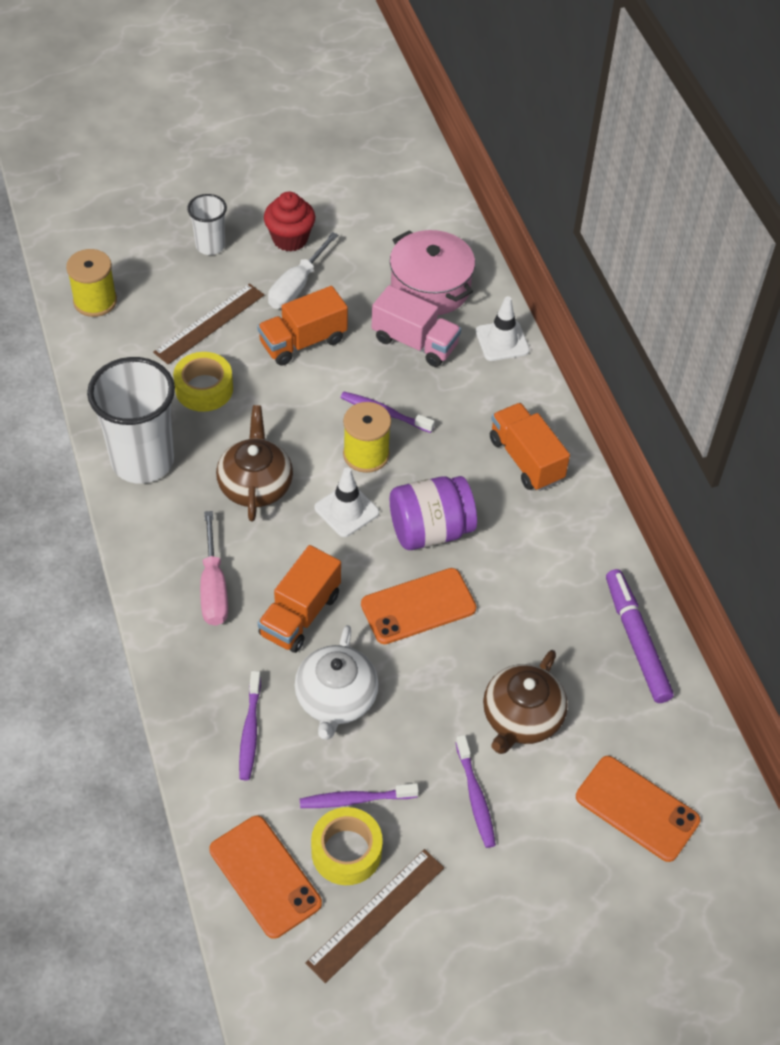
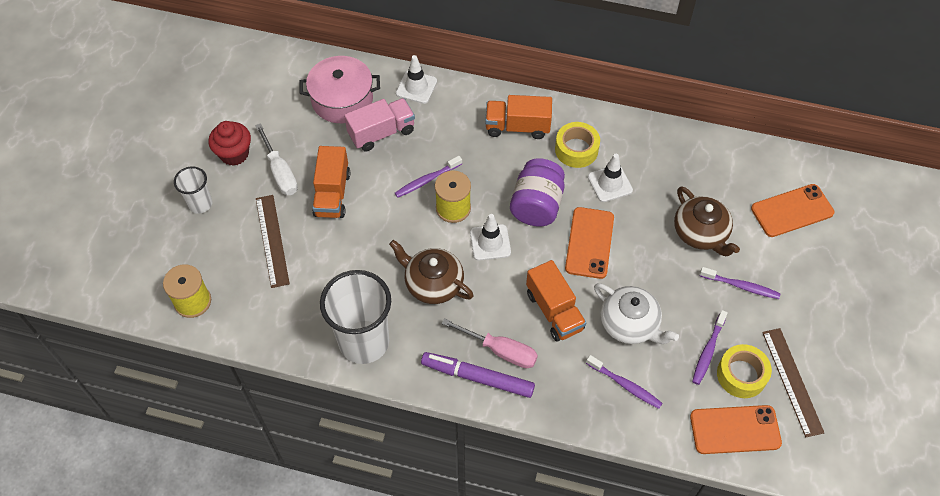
camera: 55 degrees left, 5 degrees up
yellow tape [173,352,233,412] -> yellow tape moved to [555,122,600,168]
purple marker [606,569,674,703] -> purple marker moved to [421,352,535,398]
none -> white traffic cone [588,154,633,202]

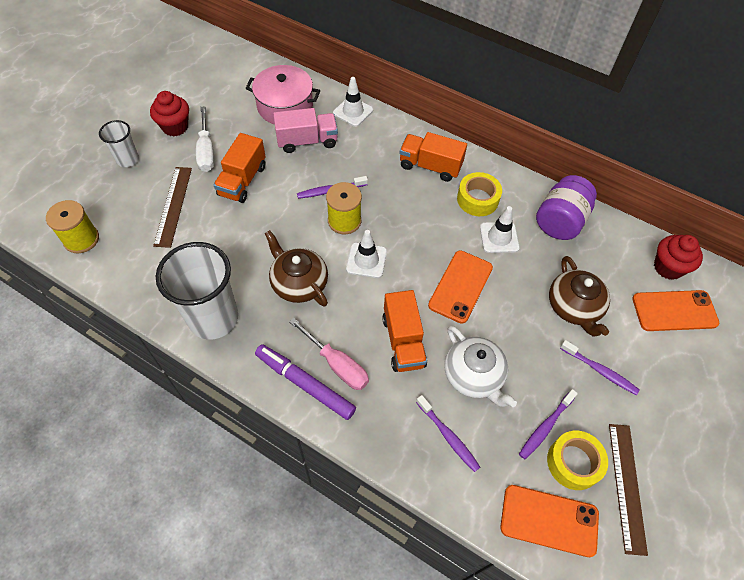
camera: 15 degrees right, 0 degrees up
purple jar [510,158,565,227] -> purple jar moved to [536,175,597,240]
none -> red cupcake [654,235,703,280]

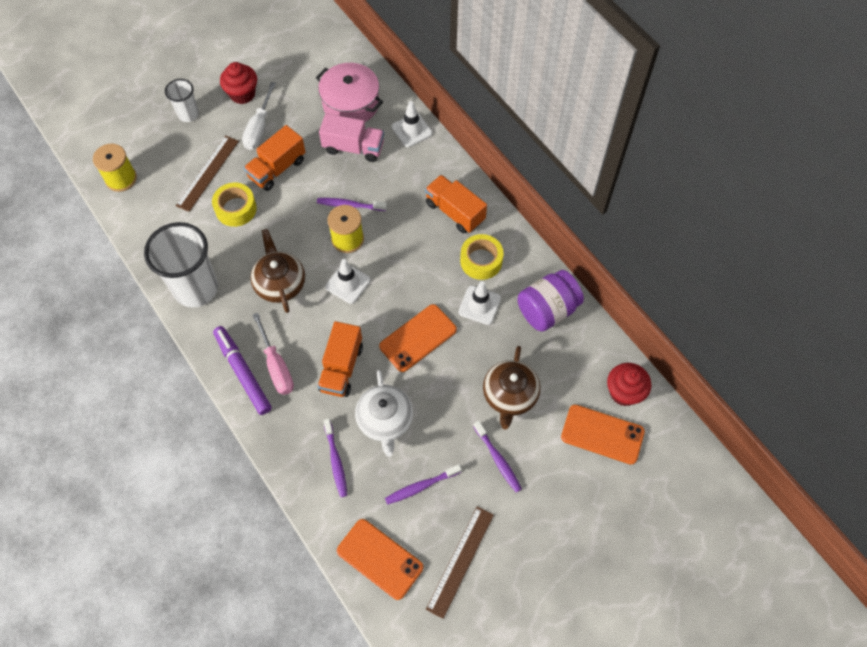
camera: 25 degrees right, 5 degrees up
yellow tape [547,431,608,490] -> yellow tape moved to [212,183,257,227]

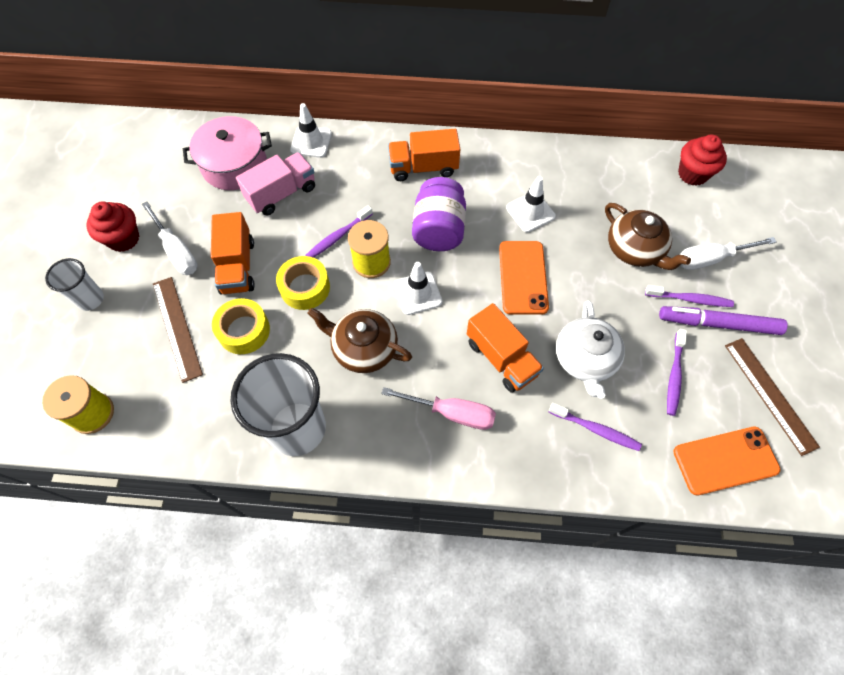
camera: 50 degrees left, 0 degrees up
purple marker [213,326,272,415] -> purple marker moved to [659,306,788,335]
white teapot [355,370,413,457] -> white teapot turned 60 degrees clockwise [556,300,625,399]
yellow tape [460,234,504,280] -> yellow tape moved to [276,256,330,310]
purple jar [517,270,584,332] -> purple jar moved to [412,177,466,251]
orange phone [561,405,645,465] -> none
none -> white screwdriver [680,237,776,270]

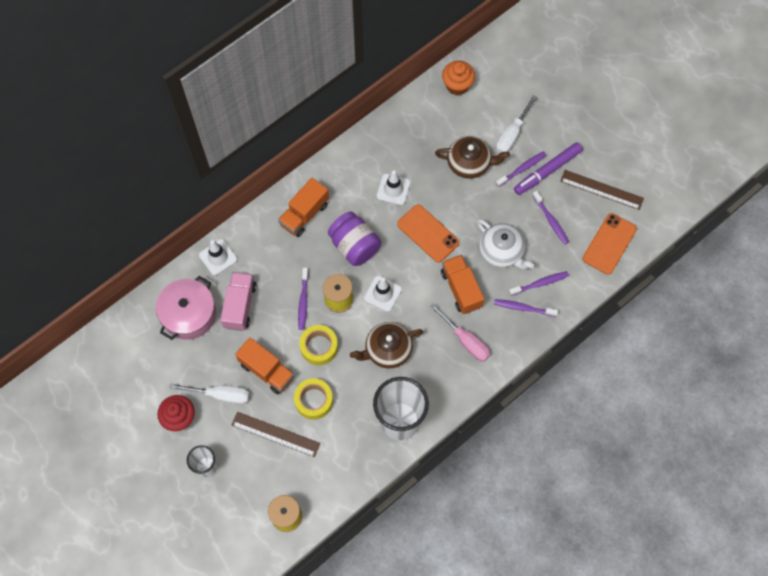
camera: 45 degrees left, 5 degrees up
pink screwdriver [381,387,496,430] -> pink screwdriver turned 75 degrees clockwise [429,303,491,362]
orange truck [467,303,544,393] -> orange truck turned 120 degrees counterclockwise [441,255,484,314]
red cupcake [678,135,727,186] -> orange cupcake [442,61,475,95]
none -> purple toothbrush [494,299,558,317]

